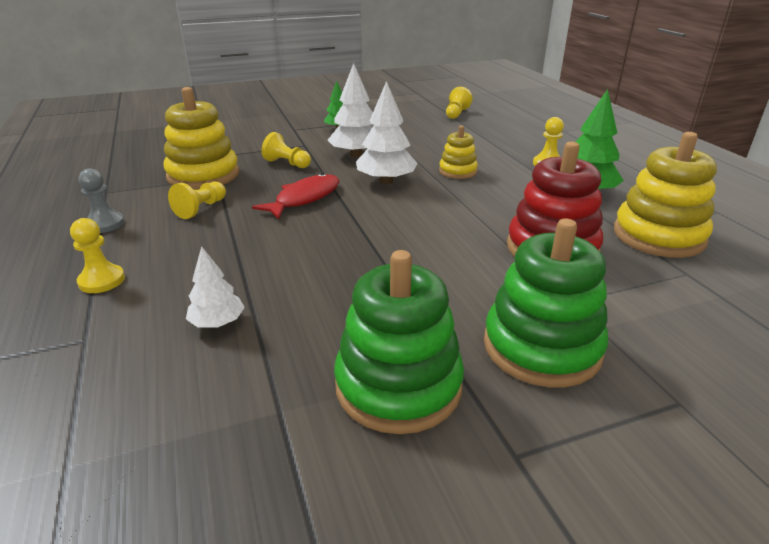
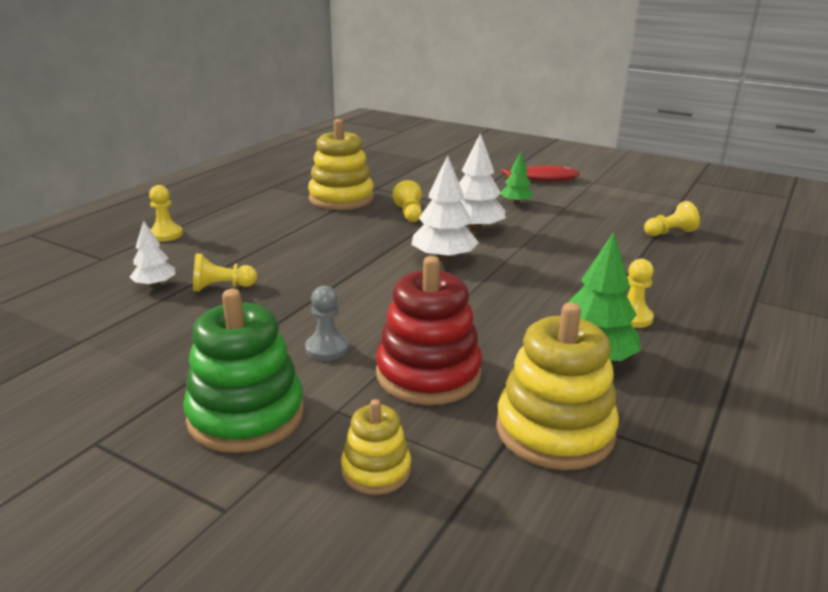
camera: 50 degrees right, 5 degrees down
grey pawn [79,169,124,233] -> grey pawn moved to [305,286,349,361]
yellow pawn [168,181,226,219] -> yellow pawn moved to [193,254,257,291]
red fish [252,173,339,219] -> red fish moved to [501,166,580,181]
green stacking toy [334,250,464,434] -> none
yellow stacking toy [439,126,478,179] -> yellow stacking toy moved to [341,399,411,495]

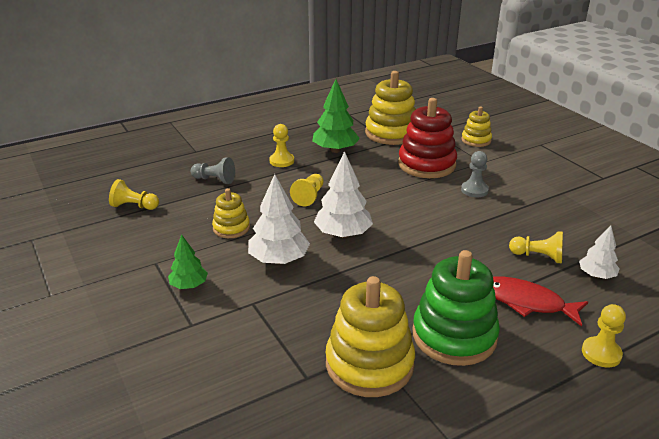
camera: 150 degrees left, 5 degrees up
green stacking toy [183,289,304,453] -> green stacking toy moved to [413,250,500,366]
yellow pawn [392,180,422,222] -> yellow pawn moved to [290,174,324,206]
red fish [501,166,580,181] -> red fish moved to [493,277,588,326]
none -> grey pawn [191,158,235,184]
none -> yellow stacking toy [212,188,250,238]

